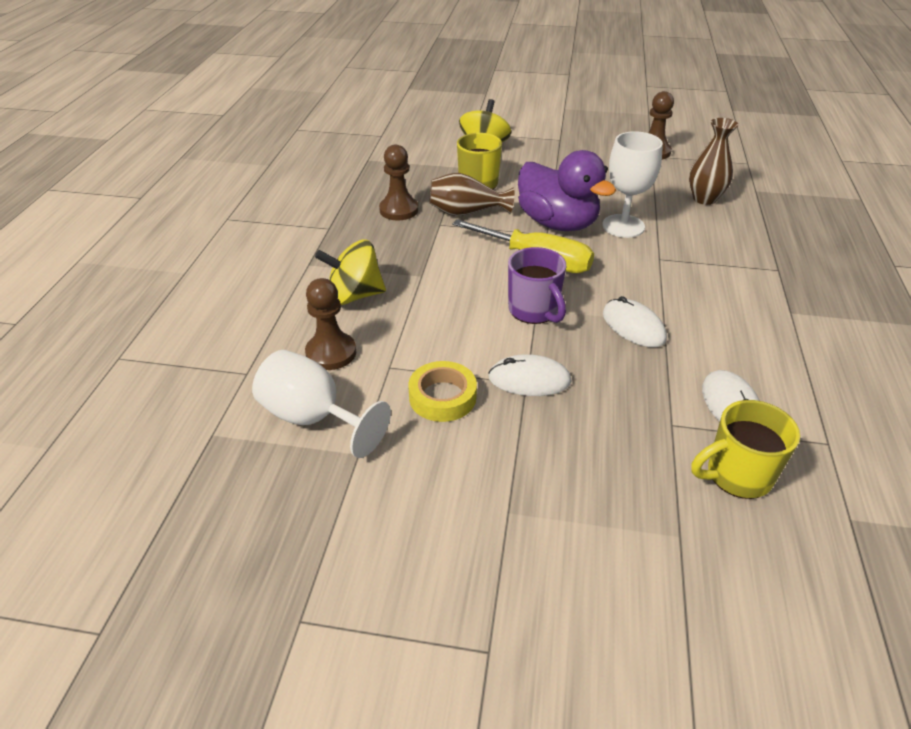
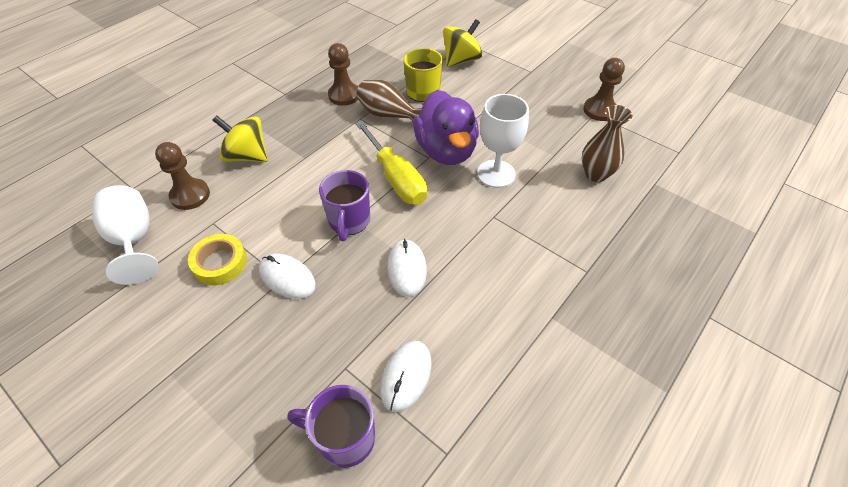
camera: 30 degrees right, 10 degrees up
yellow mug [691,400,800,499] -> purple mug [287,385,375,468]

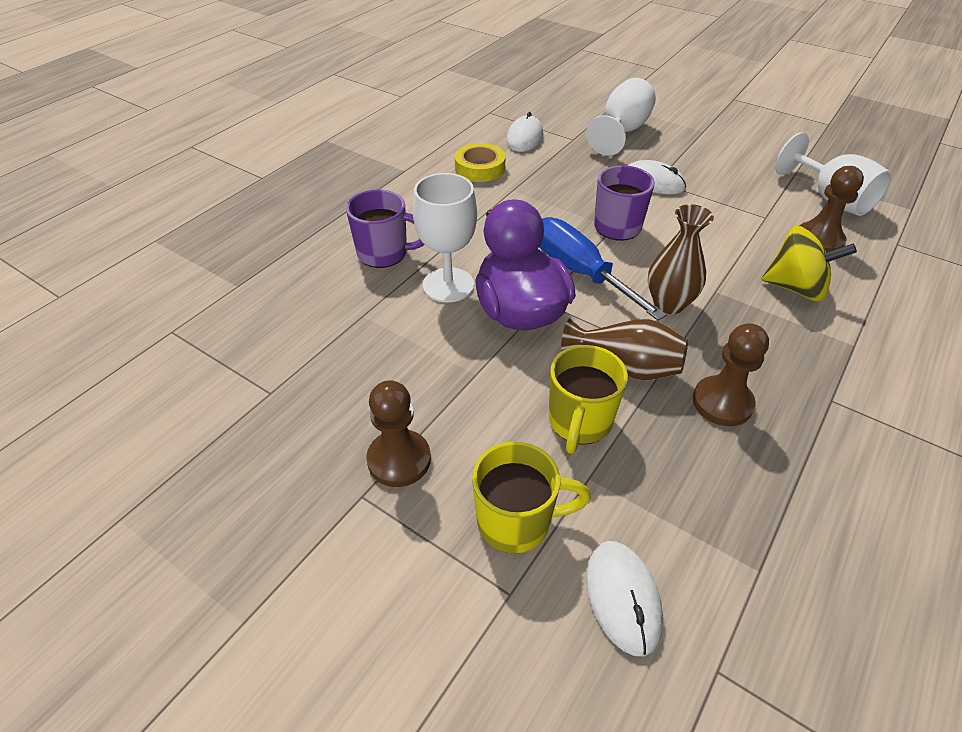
camera: 175 degrees right, 5 degrees down
yellow tape [188,234,247,285] -> yellow tape moved to [455,143,506,182]
purple mug [287,385,375,468] -> purple mug moved to [346,190,424,268]
yellow screwdriver [355,120,427,205] -> blue screwdriver [539,217,667,321]
white mouse [387,239,427,297] -> white mouse moved to [586,541,663,656]
yellow spinning top [443,19,483,67] -> yellow mug [472,441,591,554]
brown vase [582,105,632,182] -> brown vase moved to [648,204,714,314]
brown pawn [583,58,625,121] -> brown pawn moved to [366,380,431,487]
none -> white goblet [586,78,656,156]

